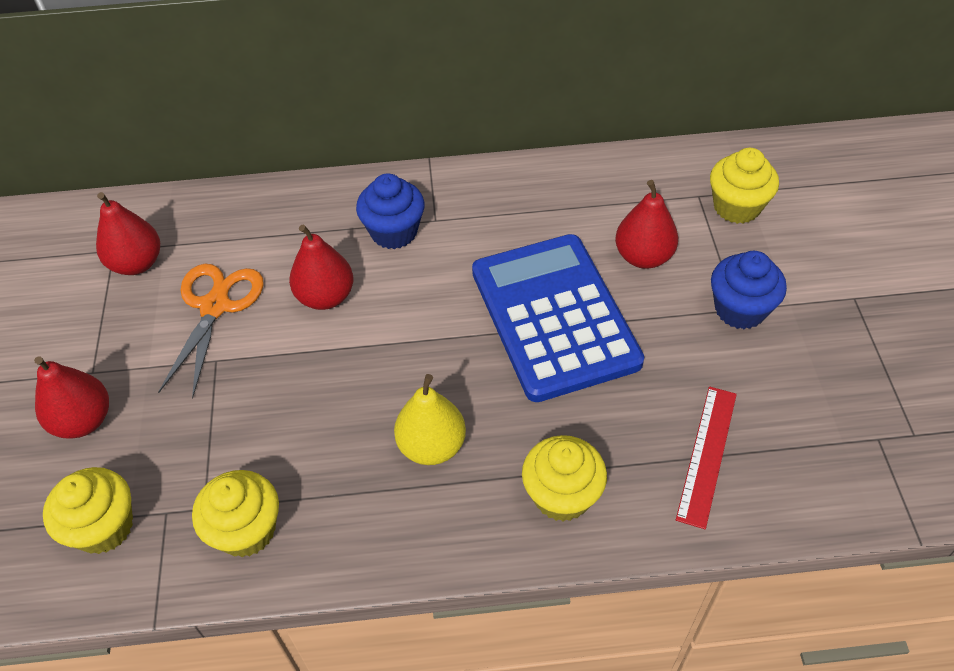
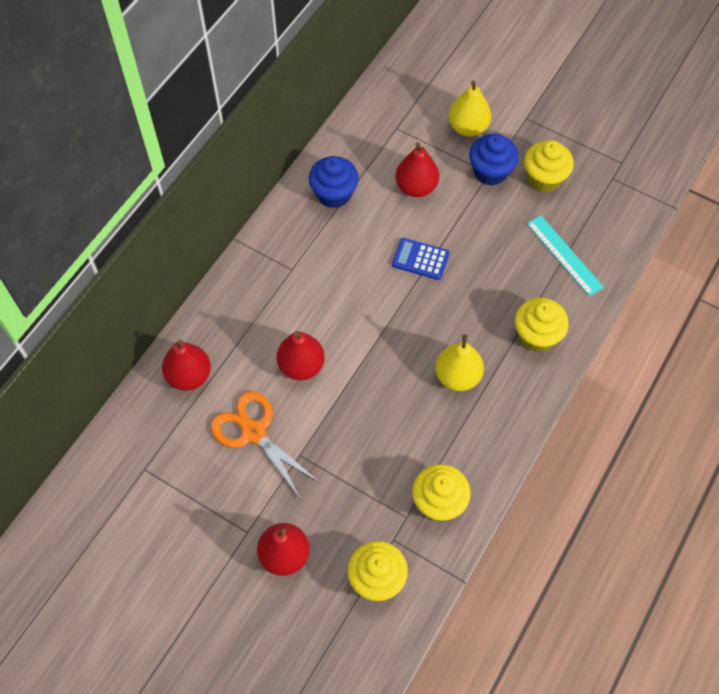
camera: 55 degrees left, 10 degrees up
red pear [96,192,160,275] -> red pear moved to [162,340,211,391]
blue cupcake [356,174,425,249] -> blue cupcake moved to [309,156,359,208]
blue calculator [472,234,644,402] -> blue calculator [392,238,450,280], size x0.41
red ruler [676,386,737,529] -> turquoise ruler [527,215,604,296]
yellow cupcake [710,148,779,224] -> yellow cupcake moved to [524,140,574,193]
none -> yellow pear [449,80,491,137]

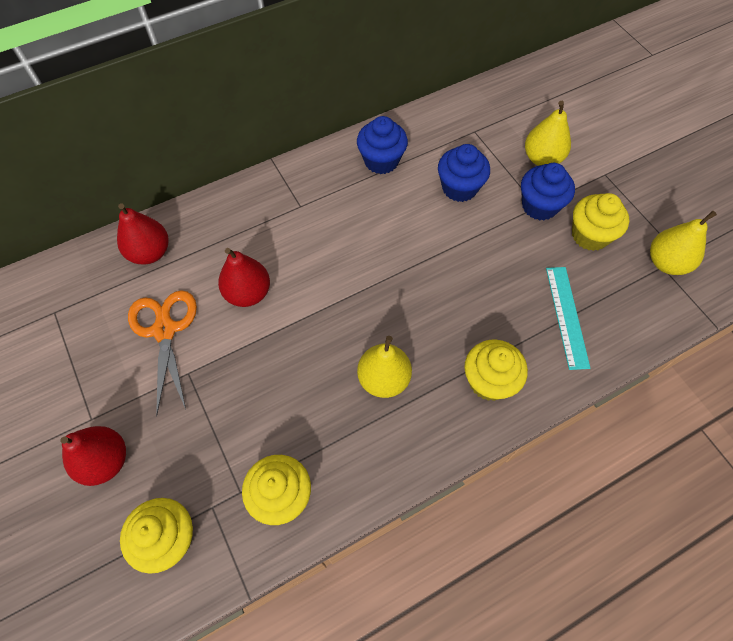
camera: 30 degrees right, 0 degrees up
blue calculator [392,238,450,280] -> none
red pear [395,142,439,197] -> blue cupcake [438,144,490,202]
none -> yellow pear [650,211,717,275]

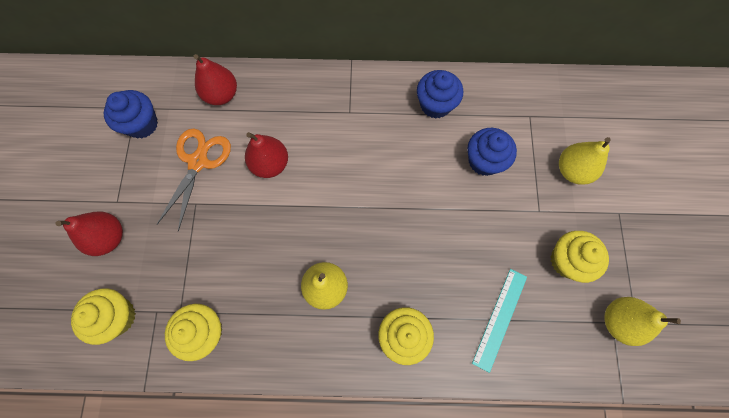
camera: 30 degrees right, 10 degrees up
blue cupcake [521,163,575,220] -> blue cupcake moved to [104,90,158,138]

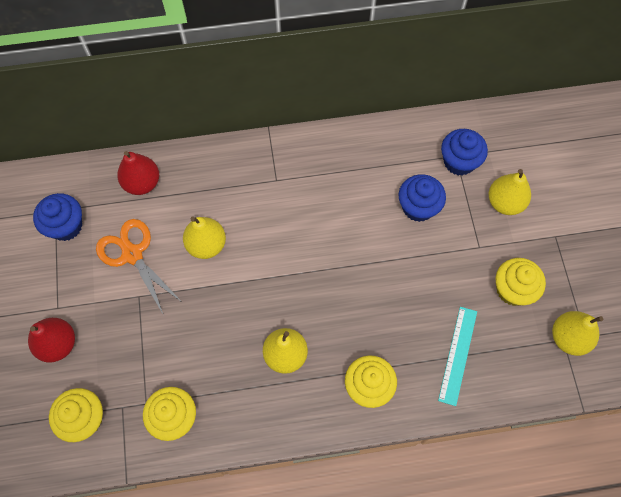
camera: 10 degrees left, 5 degrees down
orange scissors [156,128,231,232] -> orange scissors turned 45 degrees counterclockwise [96,219,183,314]
red pear [245,132,288,178] -> yellow pear [183,217,226,259]
blue cupcake [417,70,463,119] -> blue cupcake moved to [441,129,488,176]

